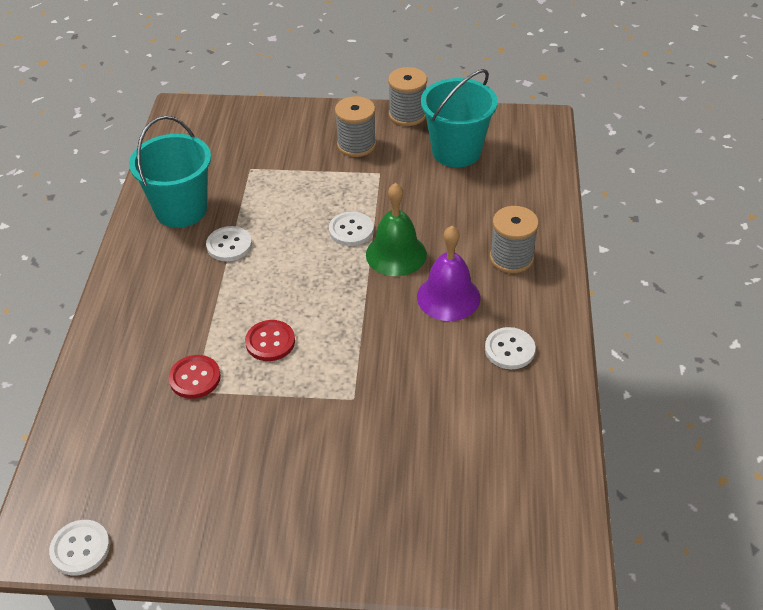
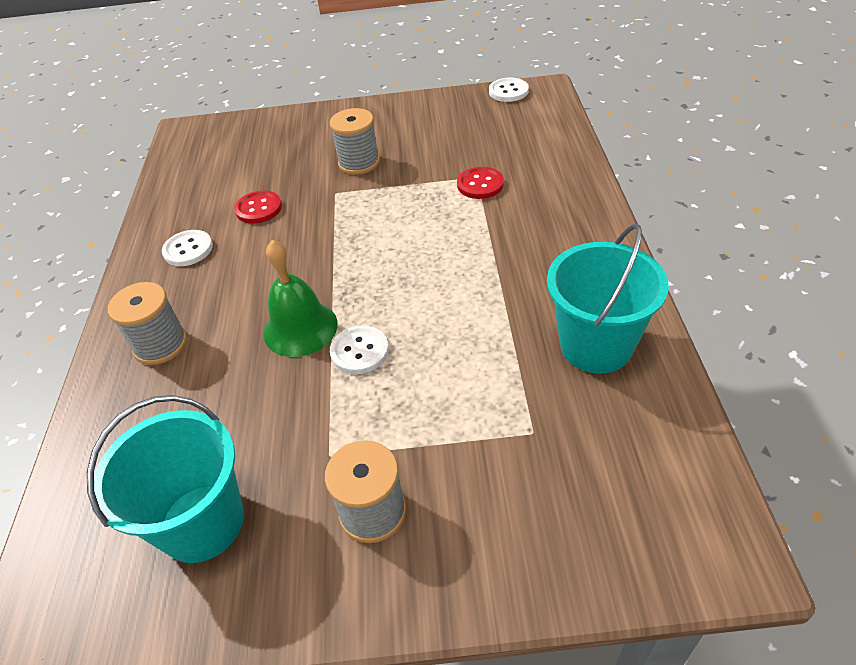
camera: 175 degrees right, 0 degrees up
white button [206,226,252,261] -> none
red button [245,320,295,361] -> red button moved to [234,191,282,224]
grey spool [388,67,427,126] -> grey spool moved to [330,108,380,175]
purple bell [417,226,480,321] -> none

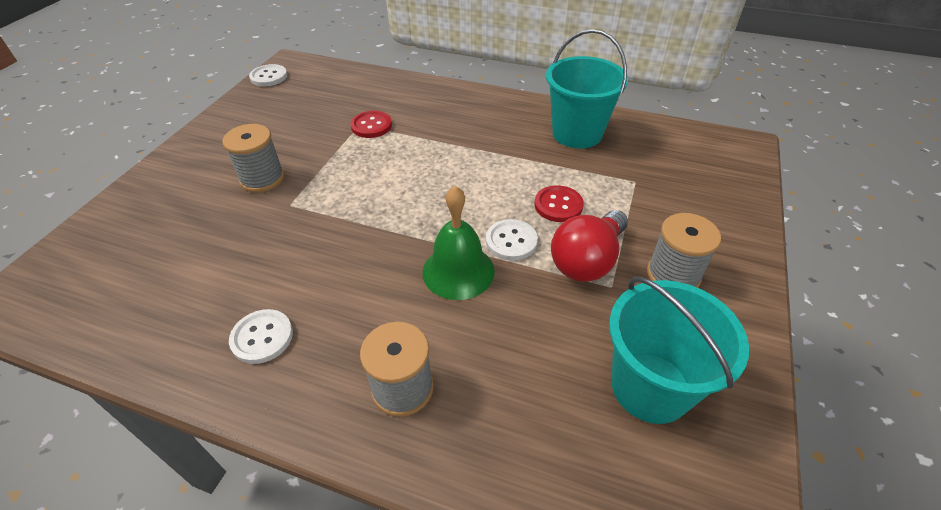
camera: 70 degrees left, 0 degrees up
red button [234,191,282,224] -> red button moved to [534,185,584,222]
none -> red light bulb [551,210,628,282]

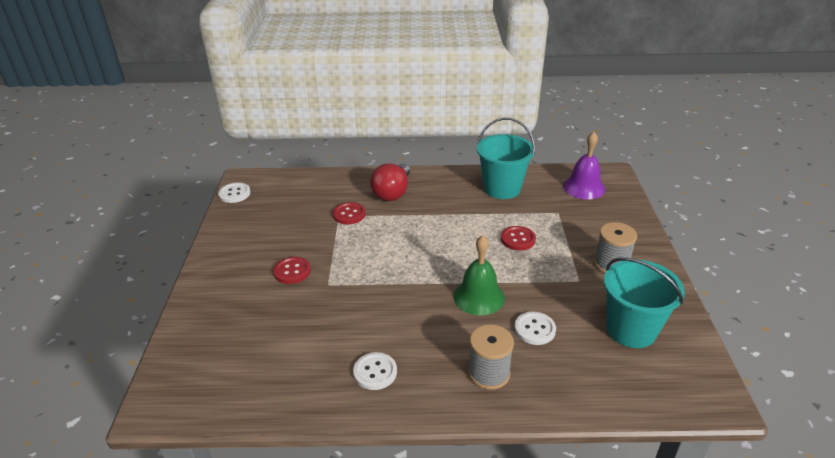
camera: 20 degrees left, 10 degrees down
grey spool [222,124,284,192] -> red button [273,257,311,284]
white button [486,219,538,261] -> white button moved to [514,312,556,345]
red light bulb [551,210,628,282] -> red light bulb moved to [370,163,410,201]
none -> purple bell [563,132,605,200]

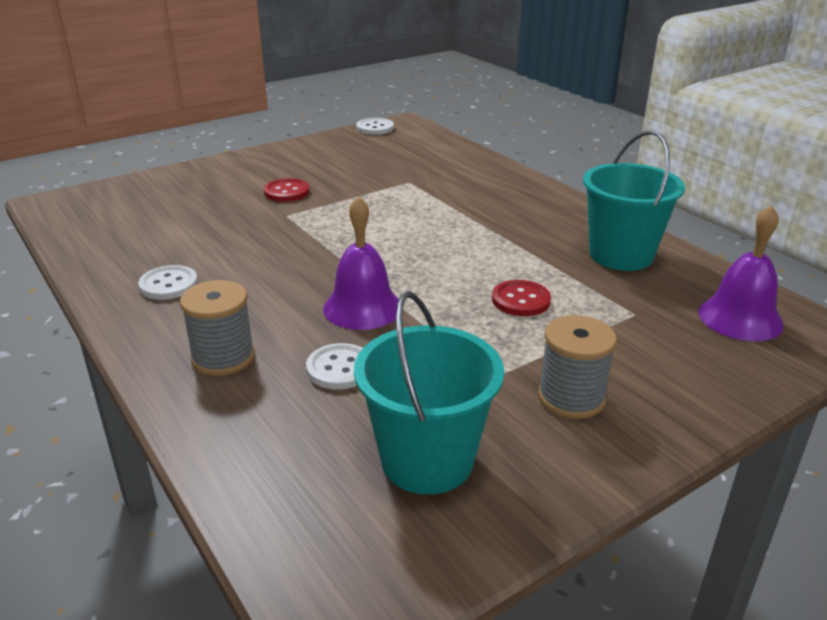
camera: 55 degrees right, 5 degrees down
red button [333,202,366,225] -> none
red light bulb [370,163,410,201] -> none
green bell [453,235,505,315] -> purple bell [323,196,399,330]

